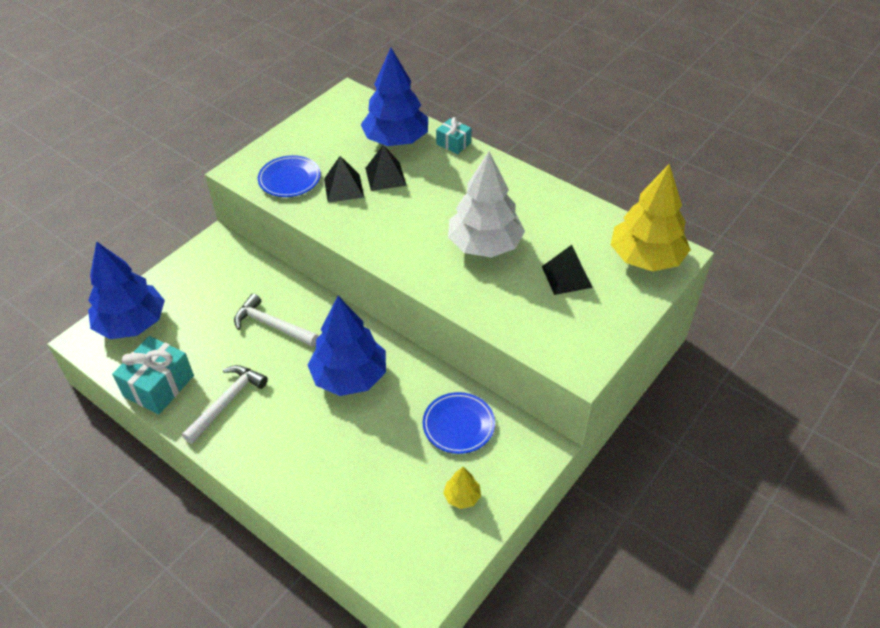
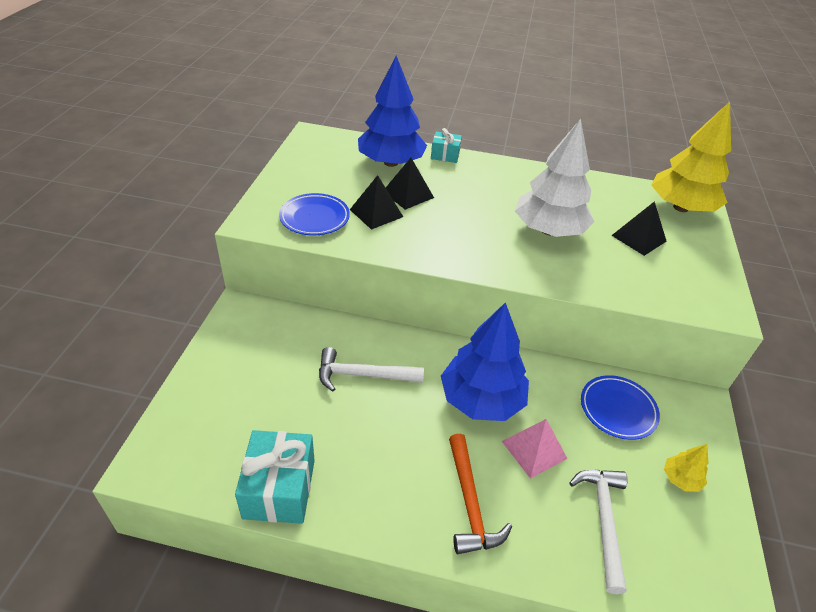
camera: 30 degrees left, 5 degrees down
blue tree [88,241,165,339] -> none
white hammer [182,365,268,444] -> white hammer moved to [569,470,627,594]
none -> orange hammer [449,434,512,554]
none -> pink pyramid [502,419,568,479]

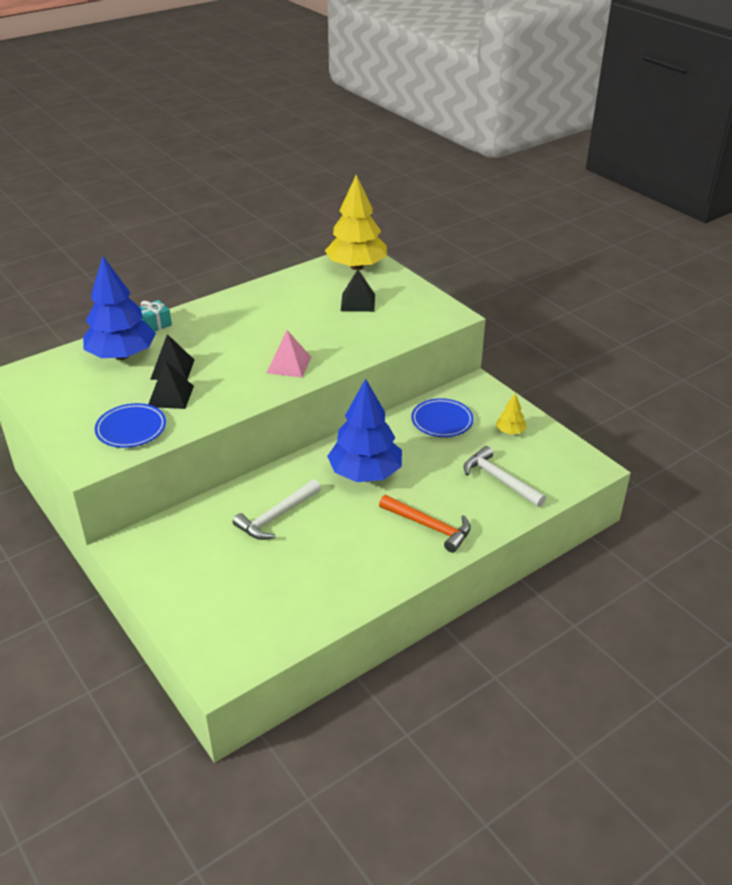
camera: 45 degrees left, 5 degrees down
turquoise gift [235,430,315,524] -> none
pink pyramid [502,419,568,479] -> pink pyramid moved to [267,330,311,378]
white tree [515,119,594,237] -> none

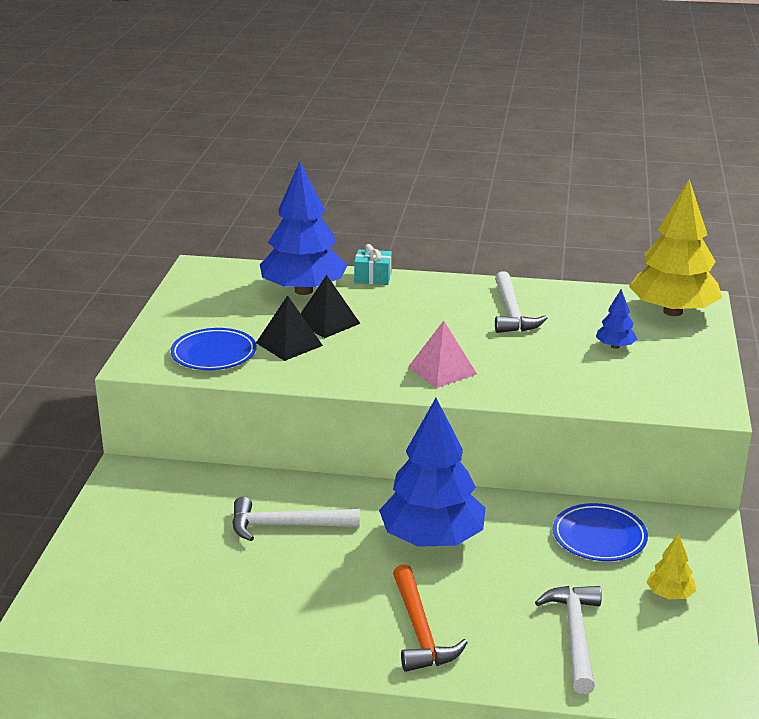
camera: 45 degrees right, 10 degrees down
black pyramid [341,269,375,312] -> blue tree [596,289,637,349]
none -> white hammer [495,271,547,333]

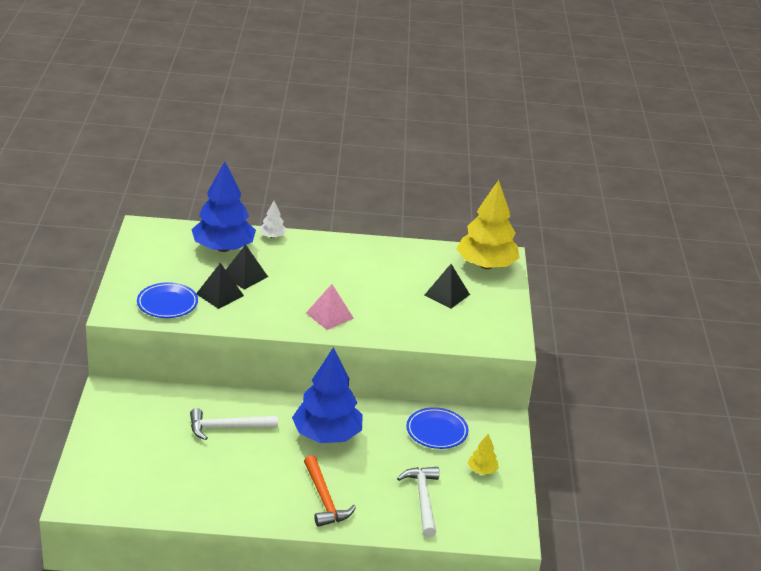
camera: 10 degrees left, 5 degrees up
turquoise gift [354,244,392,285] -> white tree [259,201,287,238]
white hammer [495,271,547,333] -> none
blue tree [596,289,637,349] -> black pyramid [424,264,470,308]

